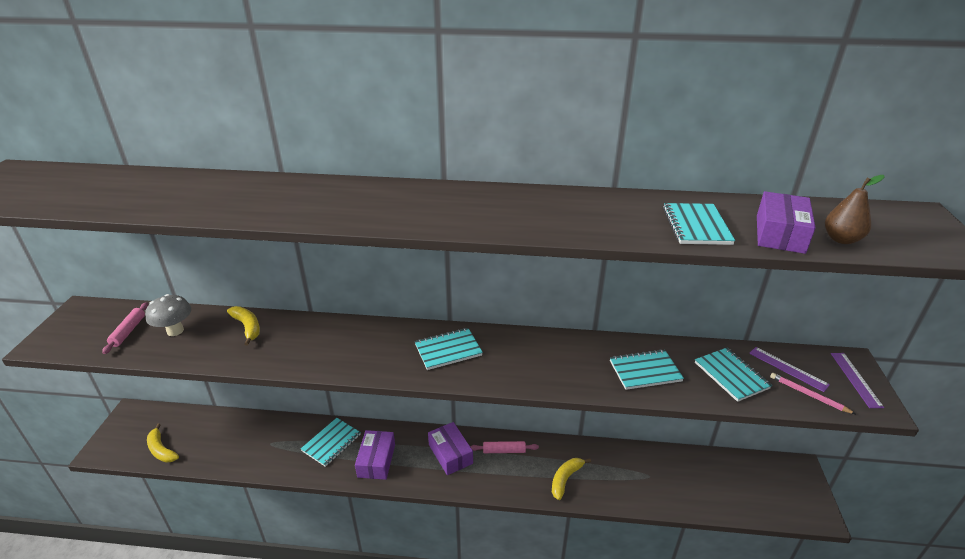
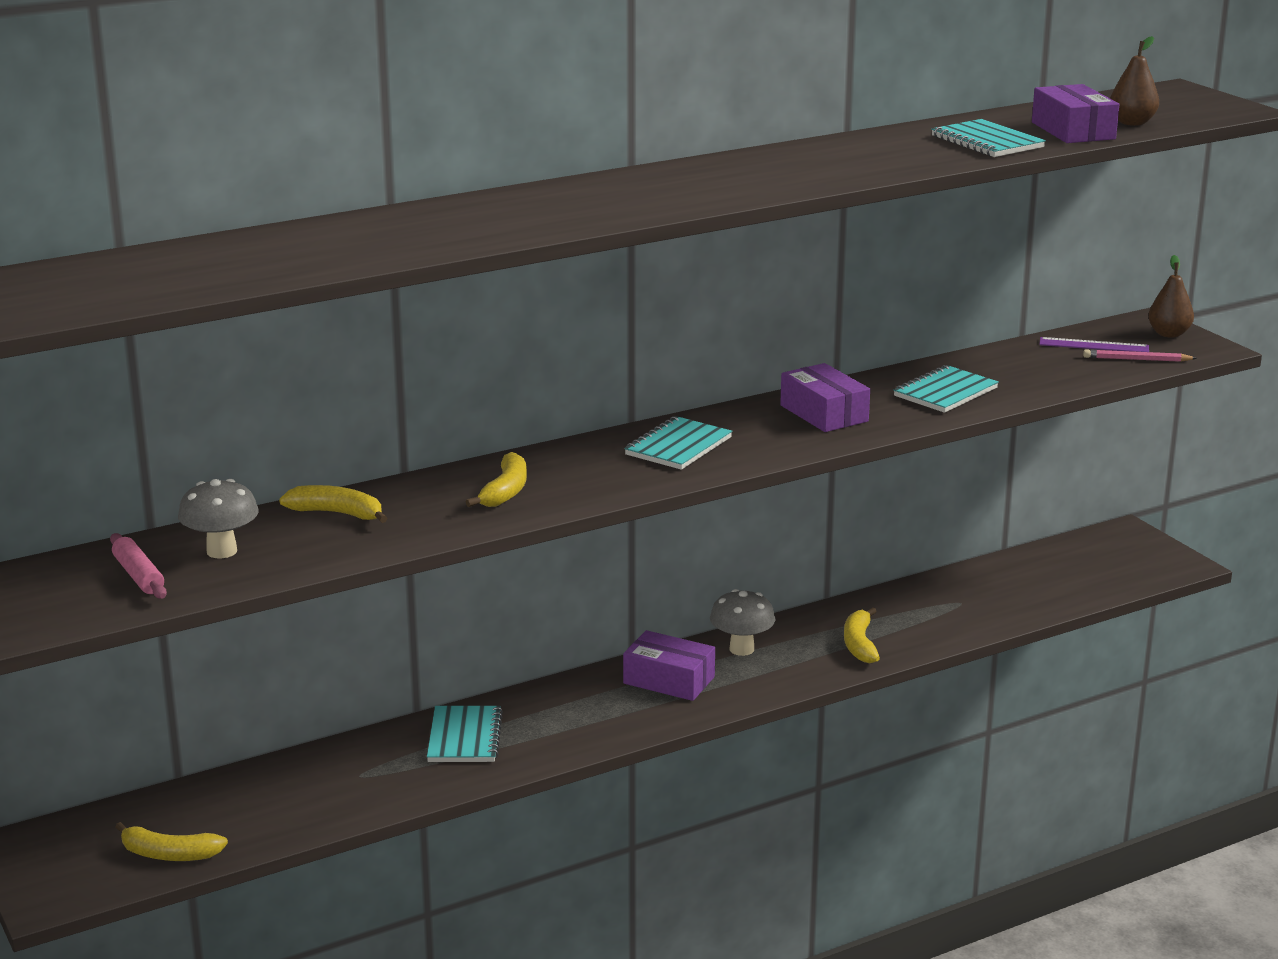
camera: 35 degrees left, 10 degrees down
purple box [355,430,395,480] -> purple box moved to [780,363,870,432]
pink rolling pin [470,441,539,453] -> grey mushroom [710,589,776,656]
turquoise notebook [695,348,772,402] -> none
purple ruler [831,353,884,408] -> brown pear [1148,255,1194,338]
none -> yellow banana [466,452,527,507]

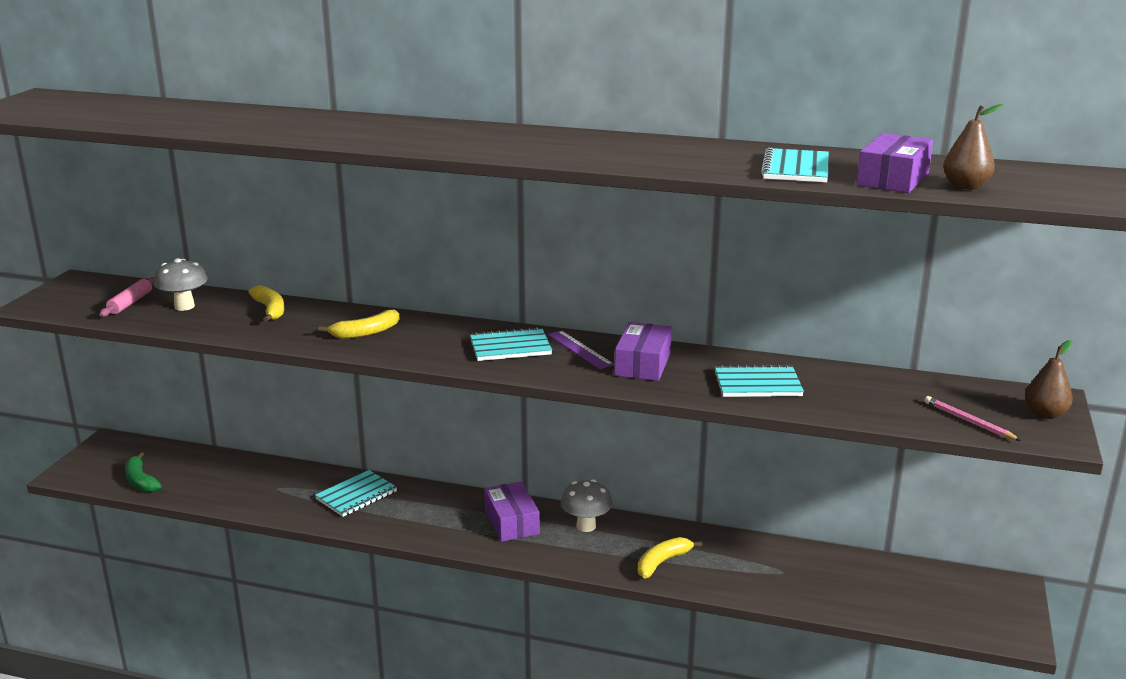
camera: 45 degrees right, 0 degrees up
yellow banana [115,822,228,861] -> green banana [125,452,162,492]
purple ruler [1039,337,1149,352] -> purple ruler moved to [548,330,614,369]

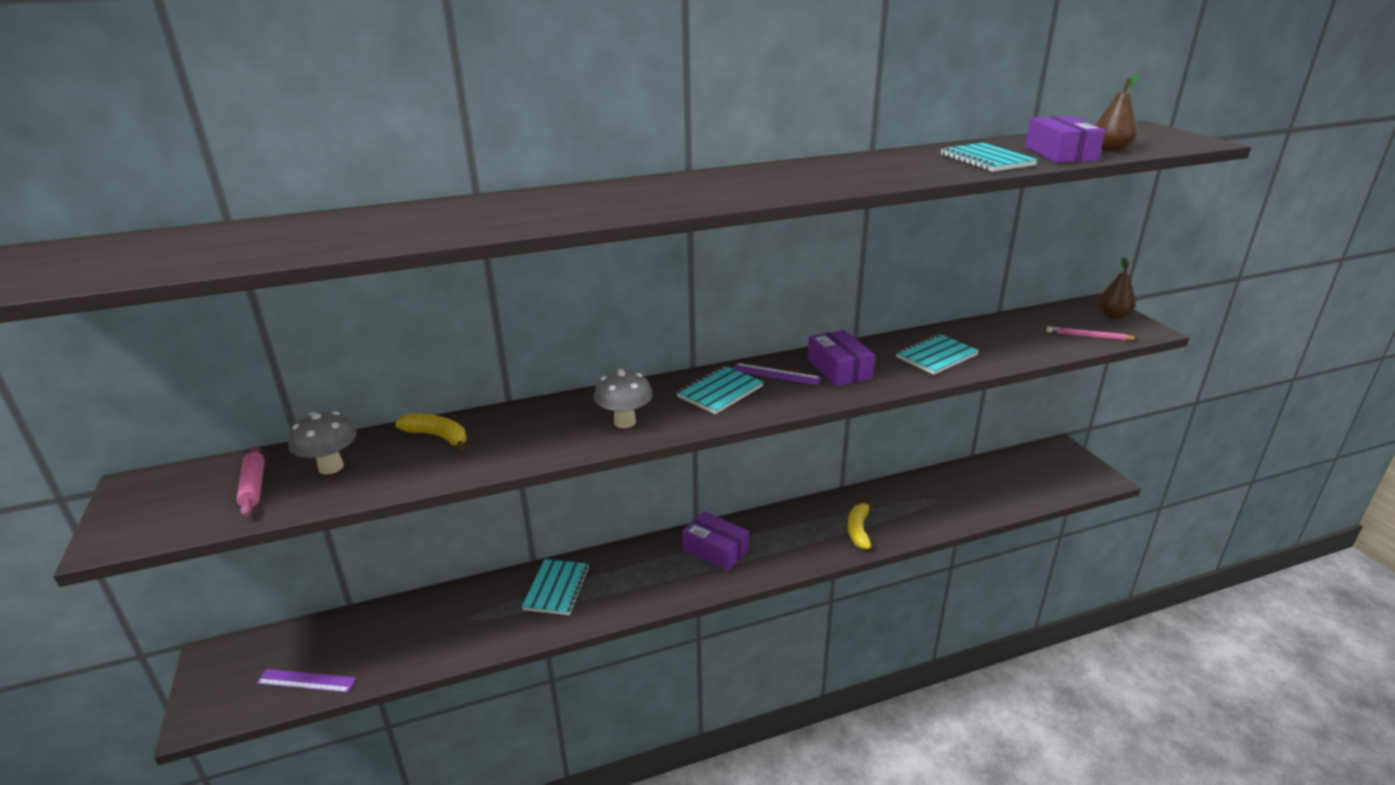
camera: 35 degrees left, 5 degrees up
green banana [125,452,162,492] -> purple ruler [256,669,357,693]
yellow banana [318,309,400,339] -> none
grey mushroom [561,479,612,532] -> grey mushroom moved to [594,369,652,428]

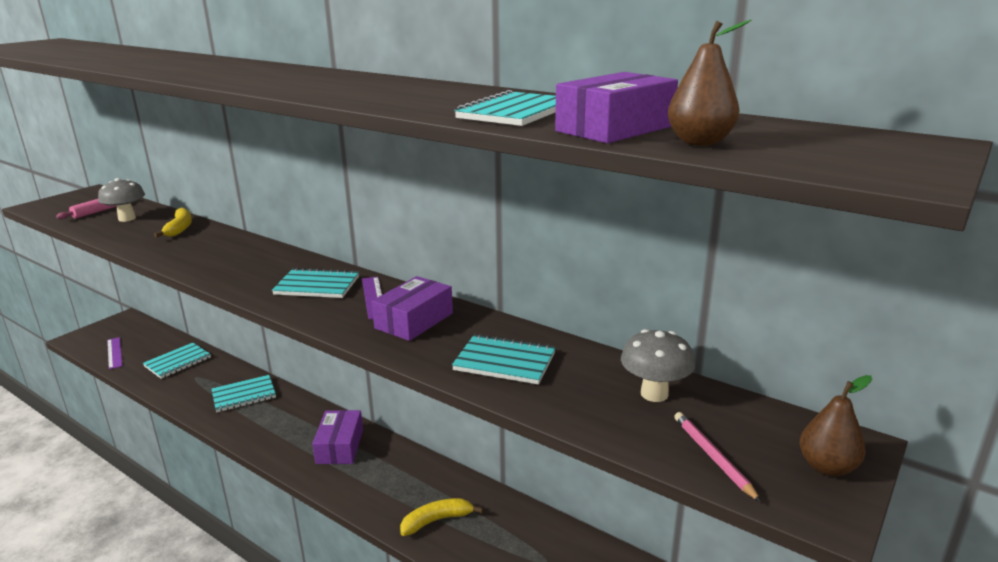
camera: 55 degrees right, 5 degrees down
grey mushroom [594,369,652,428] -> grey mushroom moved to [621,329,695,402]
none -> turquoise notebook [143,343,211,379]

